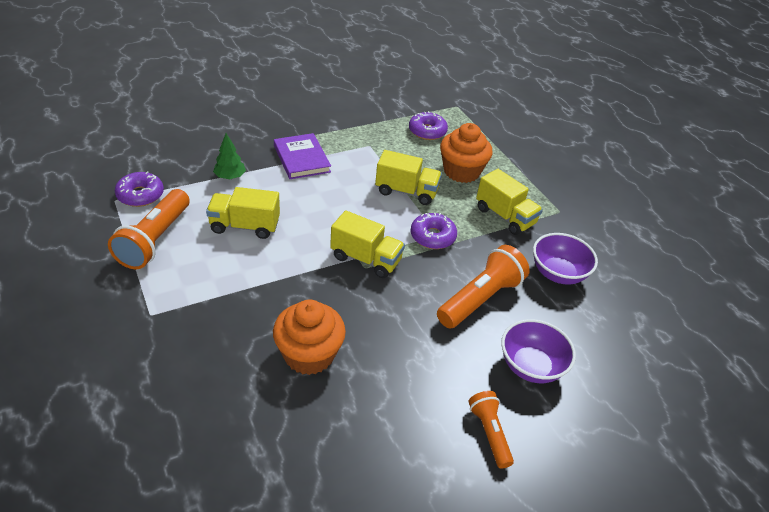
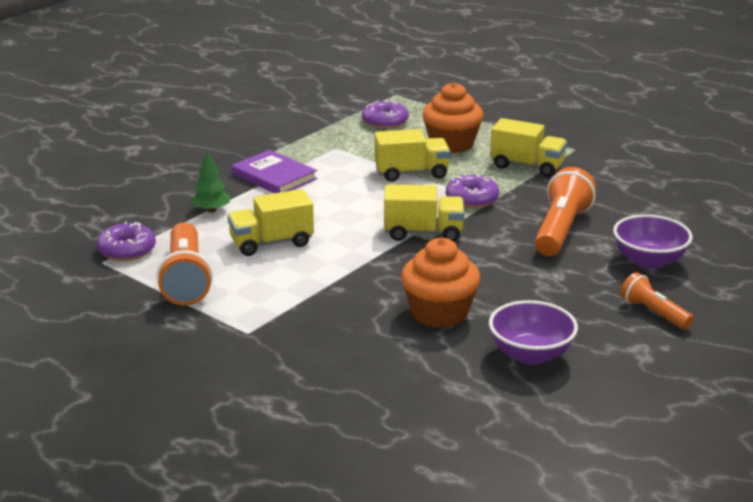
camera: 20 degrees left, 15 degrees down
purple bowl [533,233,598,285] -> purple bowl moved to [489,300,578,365]

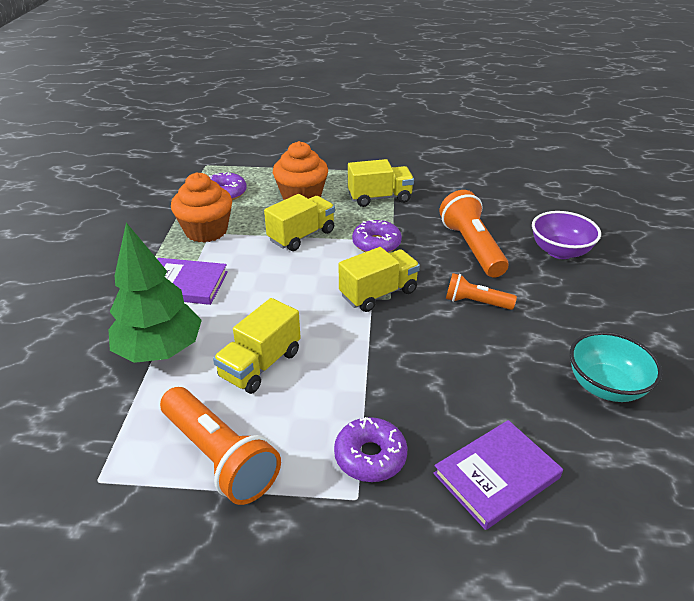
camera: 35 degrees left, 10 degrees up
purple donut [97,221,156,261] -> purple donut moved to [334,417,408,482]
green tree [191,151,230,213] -> green tree [108,223,202,363], size x2.04
orange cupcake [401,238,480,328] -> orange cupcake moved to [171,173,232,243]
purple bowl [489,300,578,365] -> turquoise bowl [570,332,662,402]
orange flashlight [620,272,694,330] -> orange flashlight moved to [446,273,517,310]
none -> purple book [433,420,563,530]

